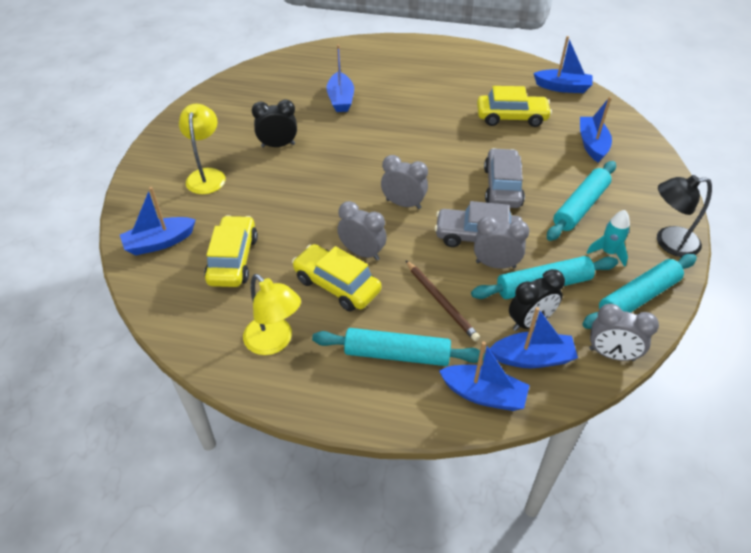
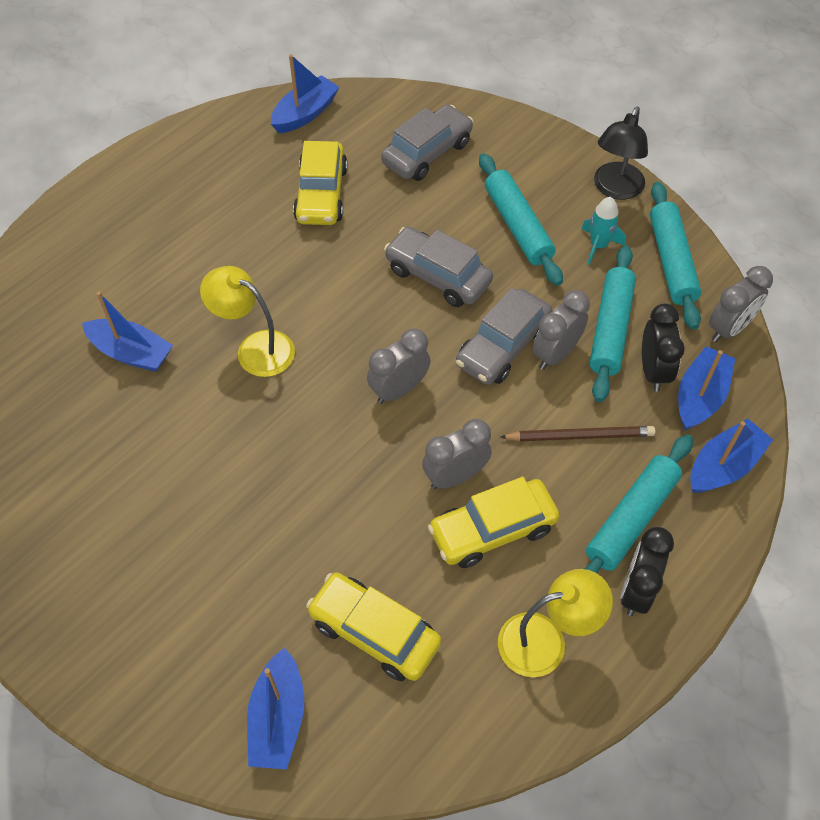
camera: 60 degrees left, 10 degrees up
yellow lamp [179,104,226,194] -> yellow lamp moved to [200,266,295,377]
black clock [252,100,297,148] -> black clock moved to [620,527,674,616]
yellow car [477,86,552,127] -> yellow car turned 150 degrees clockwise [293,141,348,225]
blue boat [580,97,612,163] -> grey car [381,105,473,181]

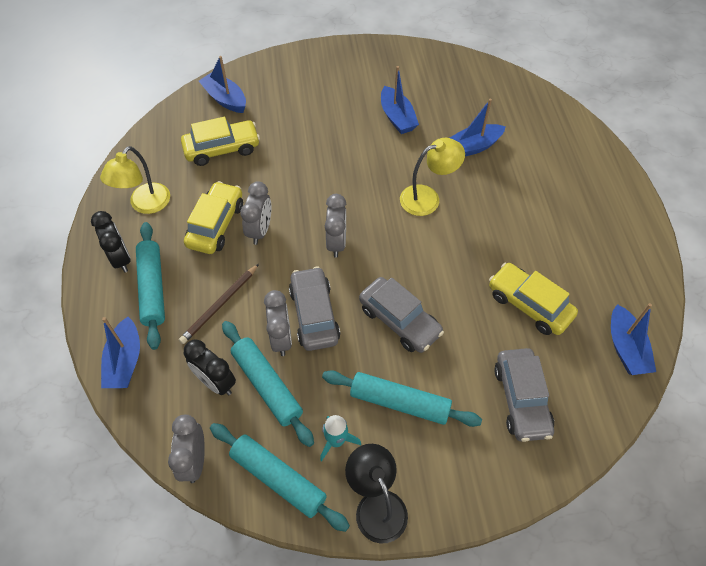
camera: 130 degrees right, 0 degrees up
grey car [384,227,493,307] -> grey car turned 60 degrees clockwise [359,277,444,353]
blue boat [678,346,735,430] -> blue boat moved to [381,66,419,134]

